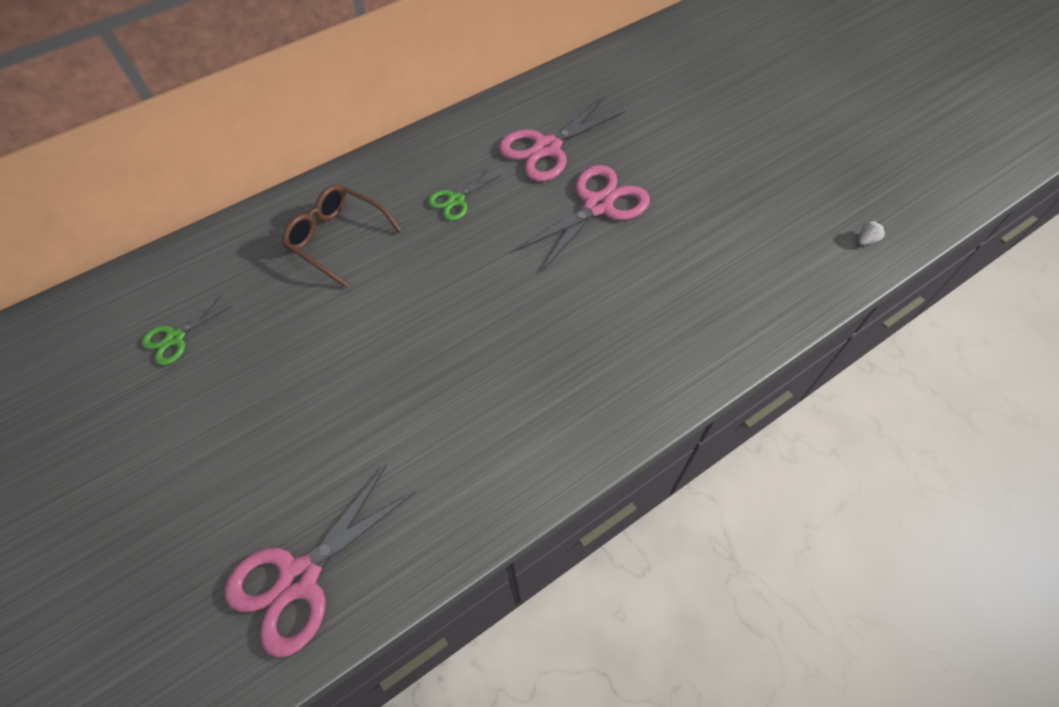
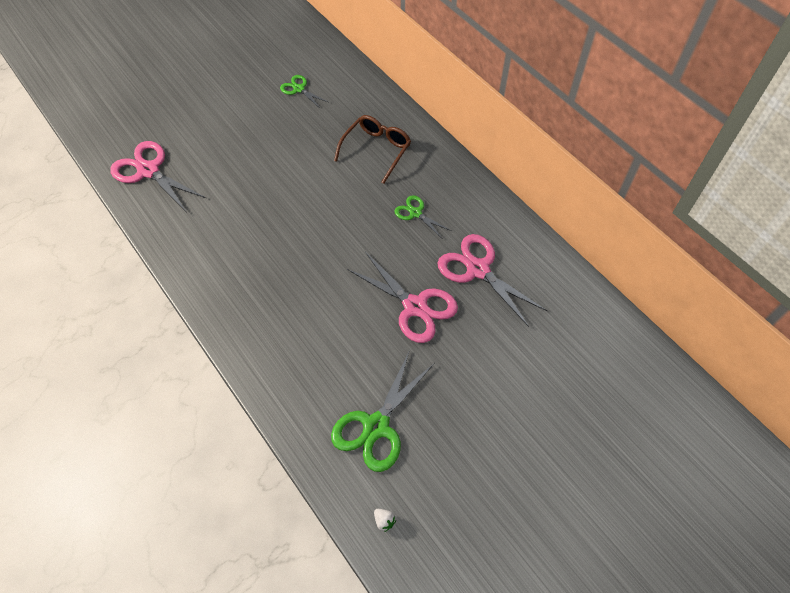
camera: 85 degrees right, 0 degrees up
none -> green scissors [331,350,435,472]

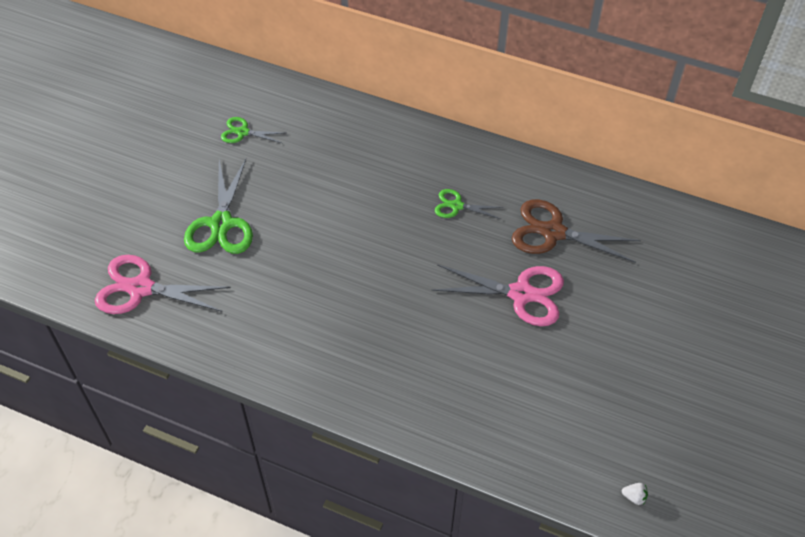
camera: 30 degrees left, 5 degrees down
green scissors [331,350,435,472] -> green scissors moved to [184,159,253,254]
brown glasses [334,115,411,184] -> none
pink scissors [437,234,547,327] -> brown scissors [512,199,641,263]

